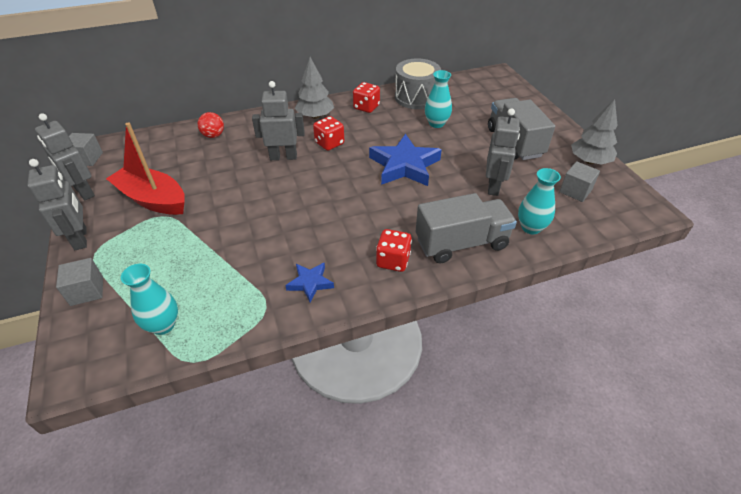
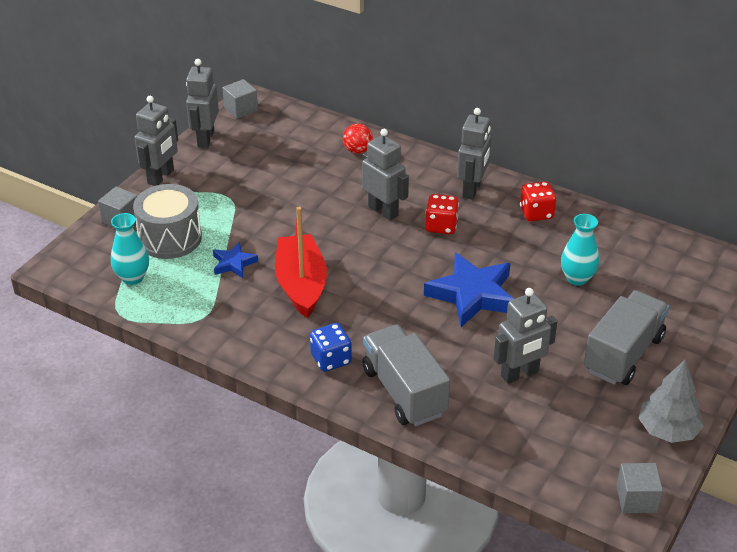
camera: 50 degrees right, 5 degrees down
red boat [106,122,185,215] -> red boat moved to [275,207,327,318]
blue star [285,262,334,302] -> blue star moved to [213,242,258,278]
grey tree [295,57,334,119] -> grey robot [457,108,491,200]
red dice [376,229,412,272] -> blue dice [310,323,352,372]
grey drum [395,59,441,109] -> grey drum moved to [133,184,202,259]
grey truck [416,193,517,263] -> grey truck turned 150 degrees counterclockwise [362,325,450,426]
turquoise vase [518,168,561,234] -> none
grey cube [559,161,600,202] -> grey cube moved to [617,463,663,513]

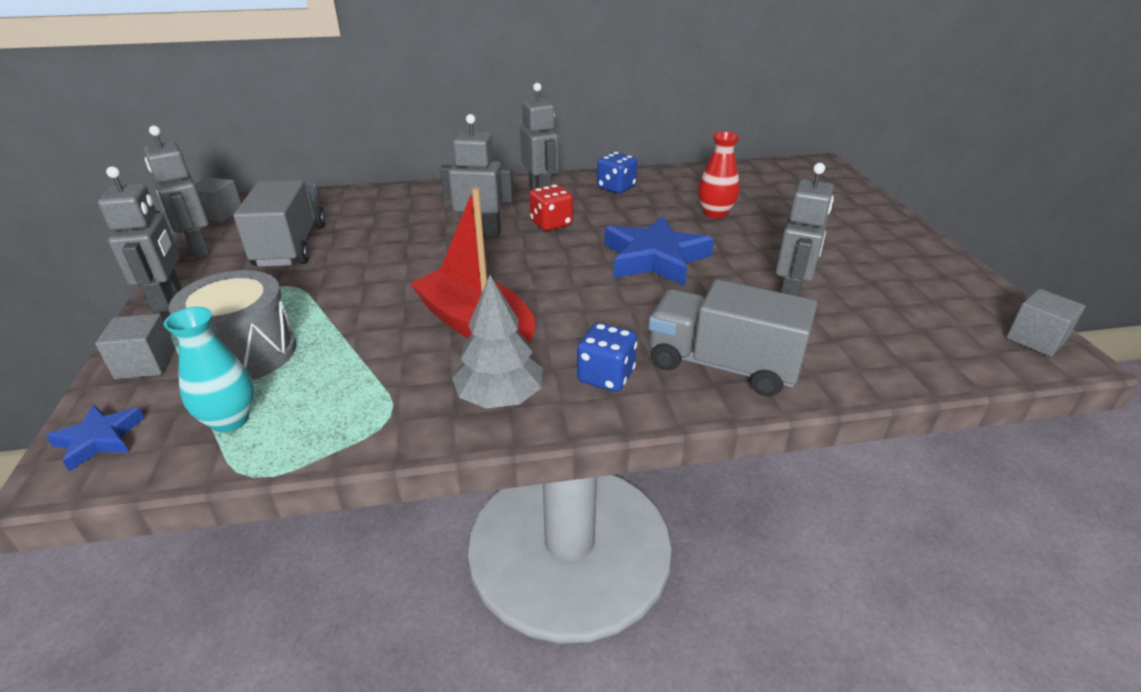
camera: 40 degrees left, 5 degrees down
blue star [213,242,258,278] -> blue star moved to [46,405,145,472]
red ball [343,124,373,154] -> none
red dice [520,181,556,221] -> blue dice [597,152,638,193]
turquoise vase [561,214,599,286] -> red vase [698,132,740,218]
grey truck [584,290,669,385] -> grey truck moved to [233,180,326,267]
grey tree [638,360,704,443] -> grey tree moved to [452,275,543,409]

